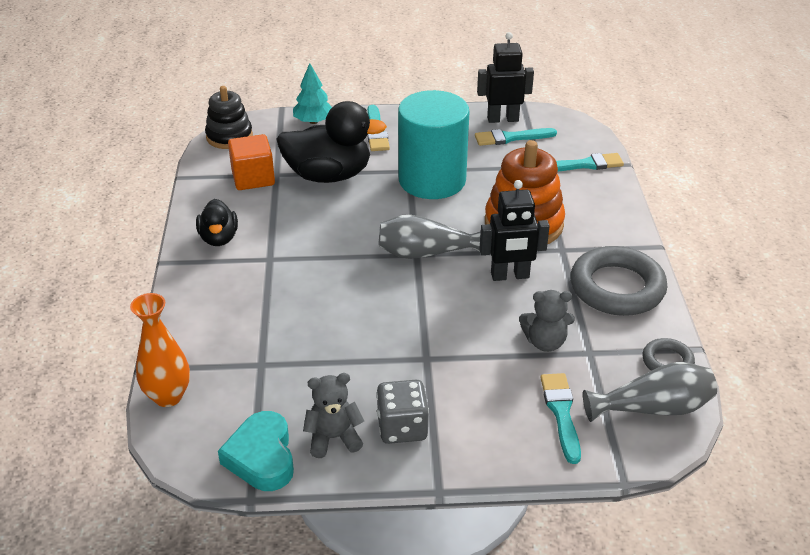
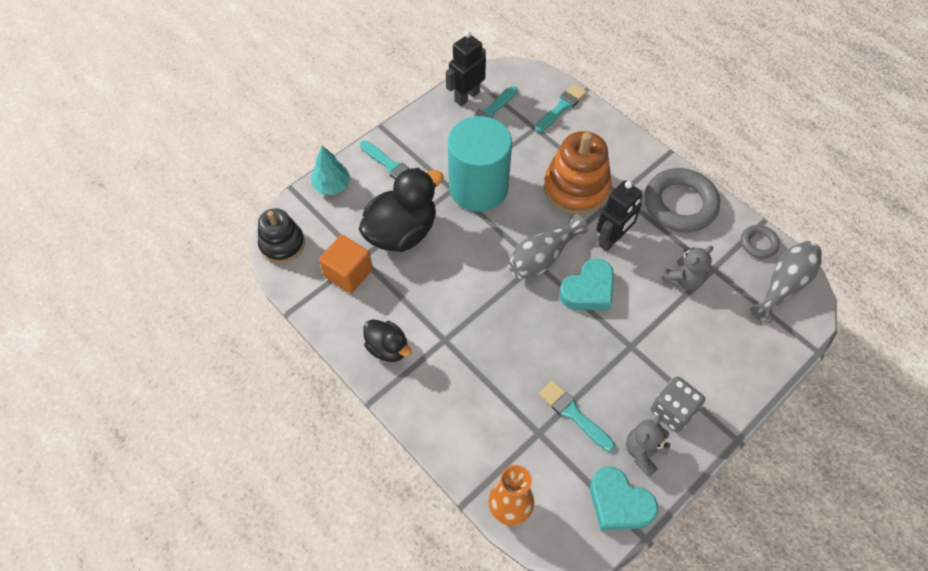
camera: 40 degrees left, 20 degrees up
turquoise brush [540,373,581,464] -> turquoise brush moved to [539,381,615,452]
none -> turquoise heart [559,259,614,310]

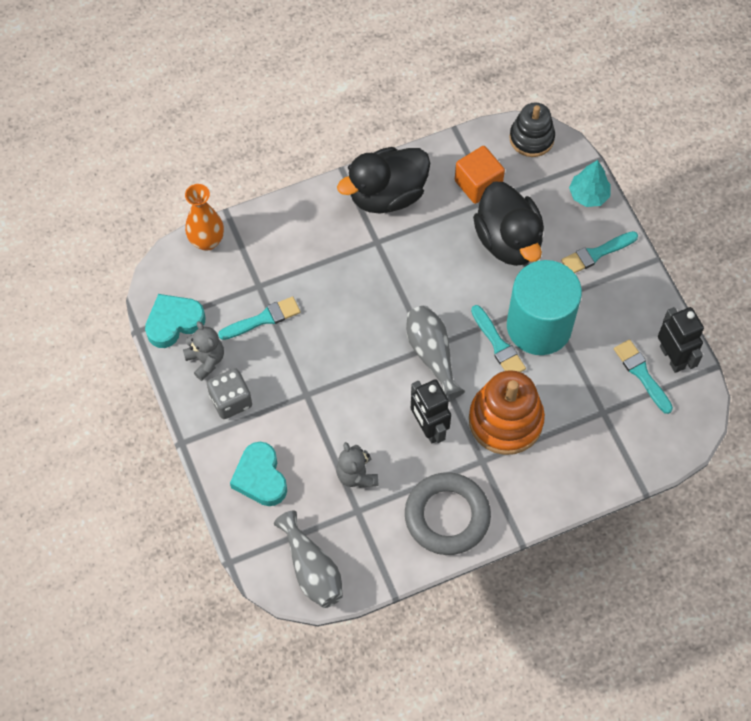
camera: 110 degrees right, 5 degrees up
black duck [363,320,411,362] -> black duck [337,147,430,213], size x1.80
turquoise brush [535,84,587,132] -> turquoise brush moved to [471,305,526,372]
turquoise heart [559,259,614,310] -> turquoise heart moved to [230,442,287,506]
grey ring [741,225,780,258] -> none

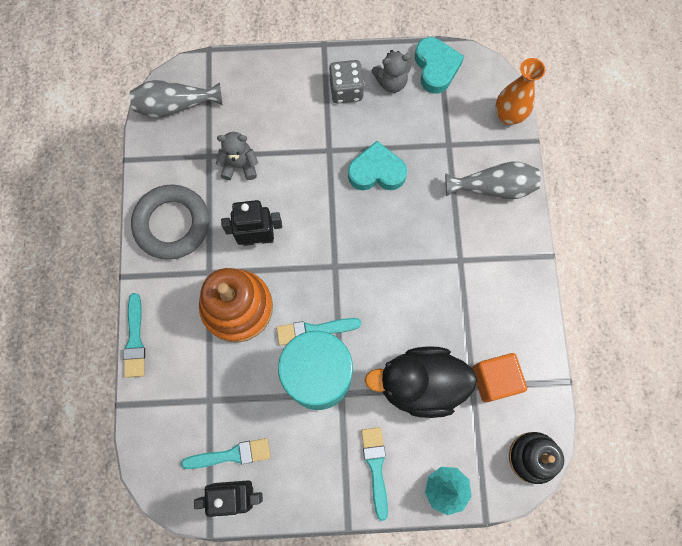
camera: 110 degrees right, 10 degrees up
turquoise brush [218,296,300,340] -> turquoise brush moved to [123,293,145,378]
turquoise heart [230,442,287,506] -> turquoise heart moved to [348,141,407,190]
black duck [337,147,430,213] -> none
grey vase [406,305,465,401] -> grey vase moved to [445,162,541,199]

